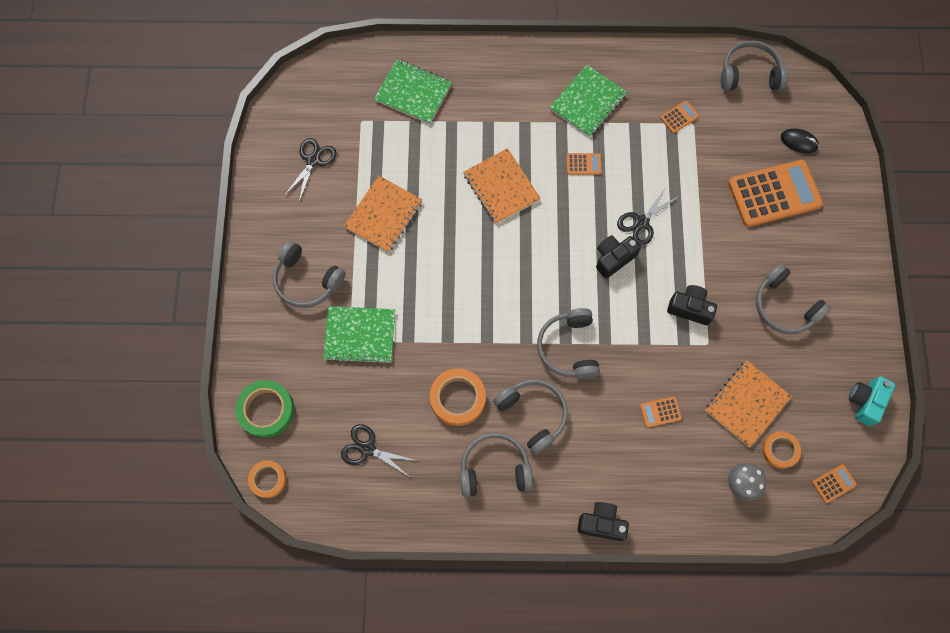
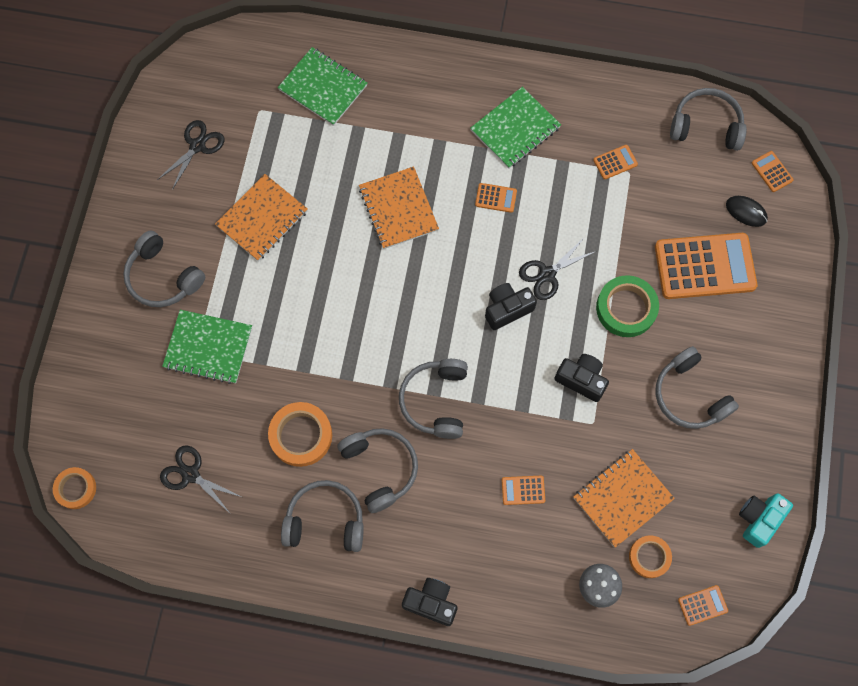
camera: 10 degrees right, 0 degrees up
green tape [235,380,294,438] -> green tape moved to [596,275,659,337]
none -> orange calculator [752,151,793,192]

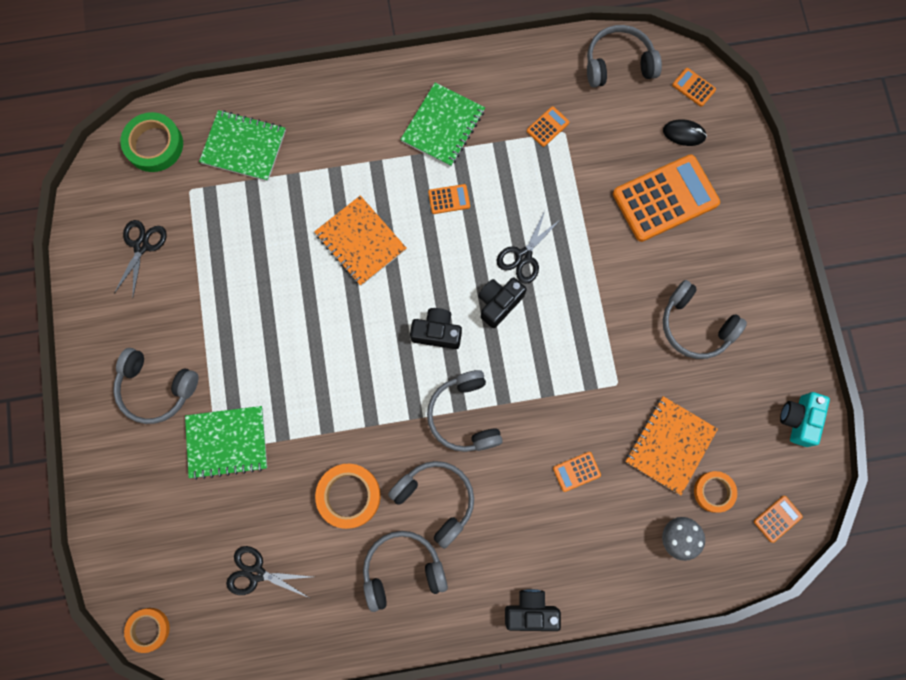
camera: 20 degrees left, 5 degrees up
orange notebook [215,174,308,261] -> none
black camera [554,354,609,402] -> black camera moved to [410,308,462,349]
green tape [596,275,659,337] -> green tape moved to [120,112,183,172]

